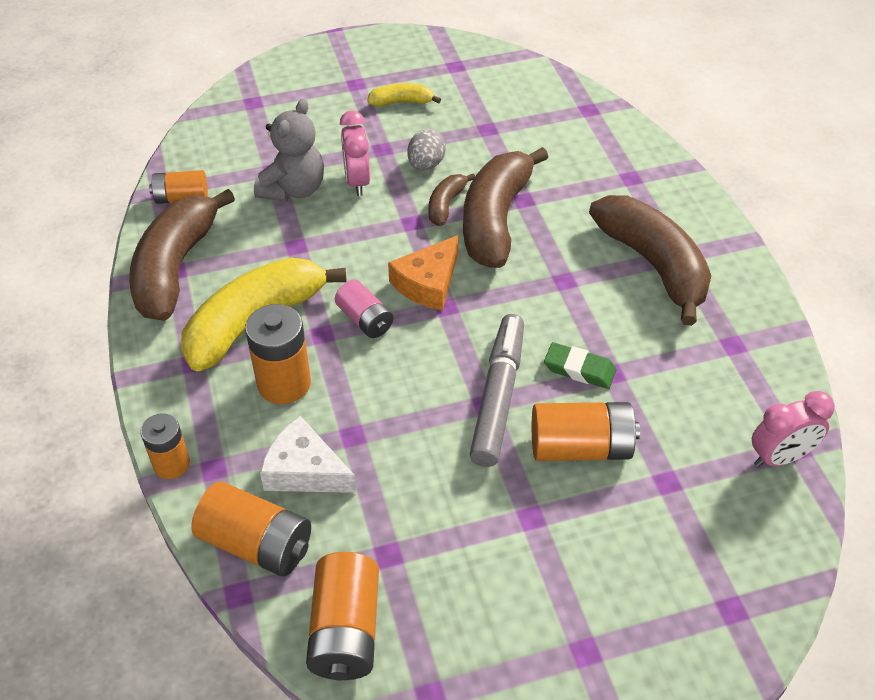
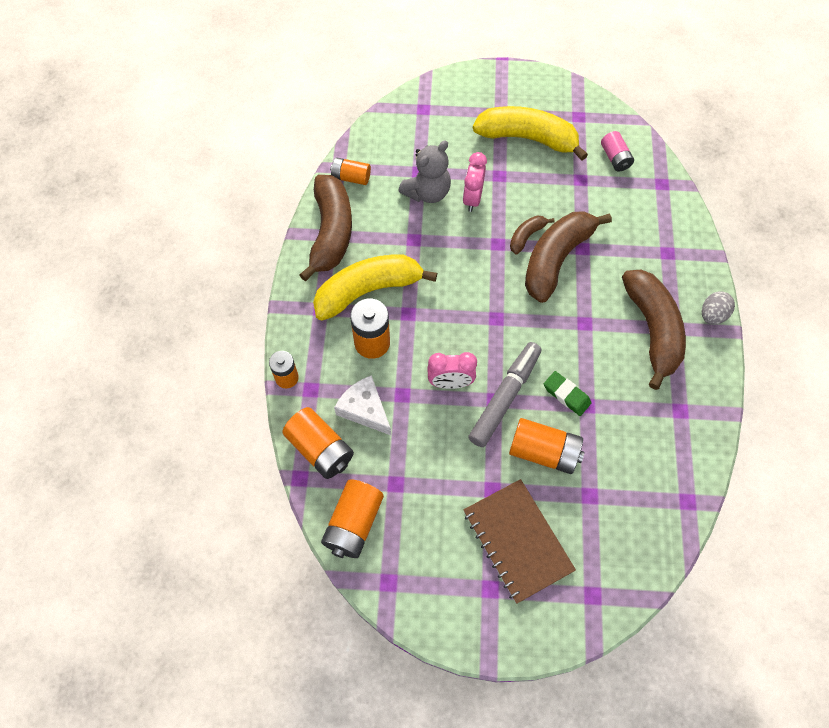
camera: 20 degrees right, 15 degrees up
brown banana [129,189,235,321] -> brown banana turned 150 degrees clockwise [299,175,352,281]
pink battery [335,280,393,338] -> pink battery moved to [601,131,634,172]
yellow banana [367,83,441,106] -> yellow banana [473,106,588,161], size x2.13
orange cheese [388,235,459,311] -> none
grey egg [407,129,446,171] -> grey egg moved to [702,291,735,325]
pink clock [752,391,835,467] -> pink clock moved to [427,352,477,389]
none -> brown notebook [464,479,576,604]

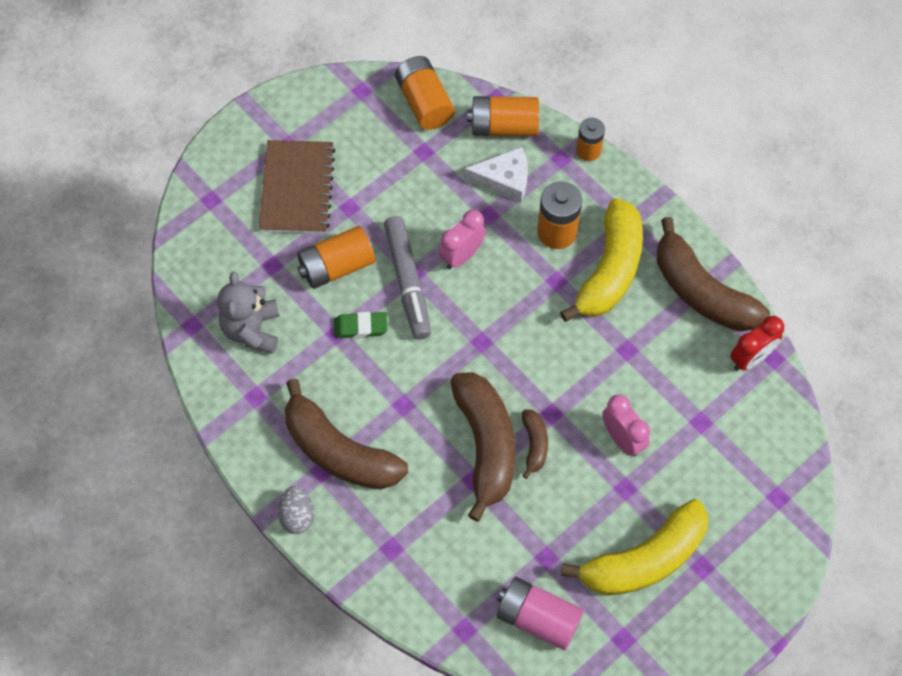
camera: 135 degrees right, 0 degrees up
orange battery [330,157,371,185] -> red clock [730,316,784,371]
grey teddy bear [398,140,451,203] -> grey teddy bear moved to [217,271,279,354]
brown notebook [464,479,576,604] -> brown notebook turned 75 degrees clockwise [259,140,336,234]
pink battery [601,131,634,172] -> pink battery [497,577,584,650], size x1.55

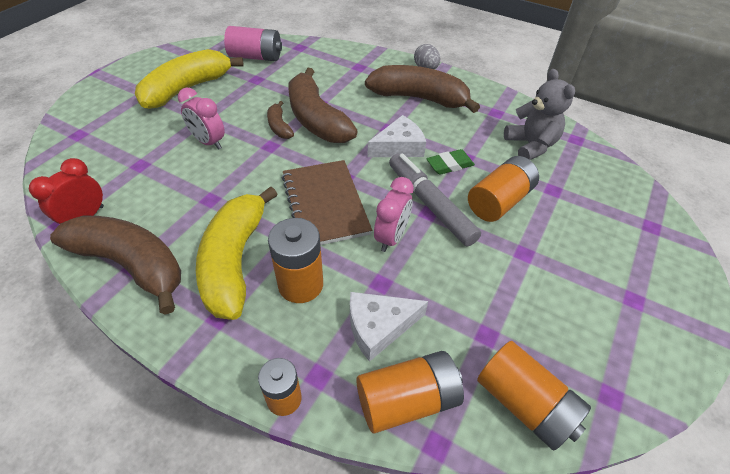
camera: 160 degrees right, 15 degrees down
brown notebook [259,140,336,234] -> brown notebook moved to [282,160,372,245]
none -> white cheese [367,115,426,157]

